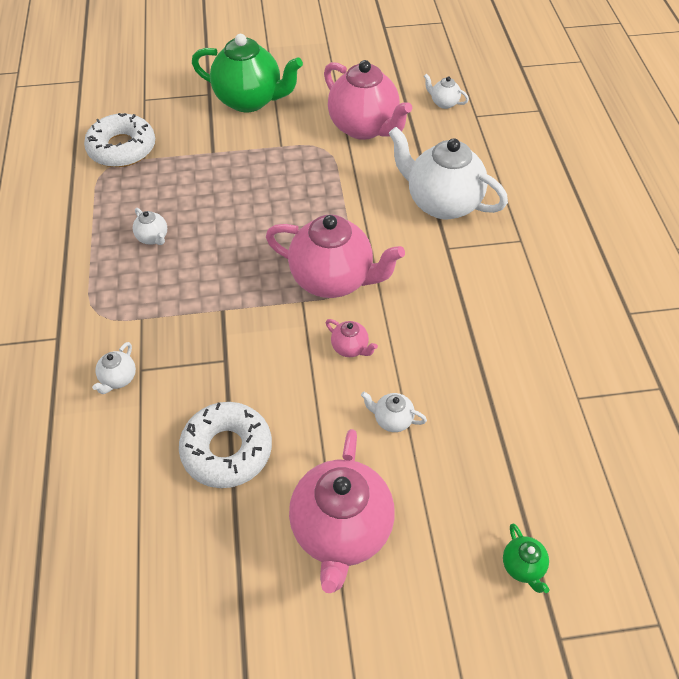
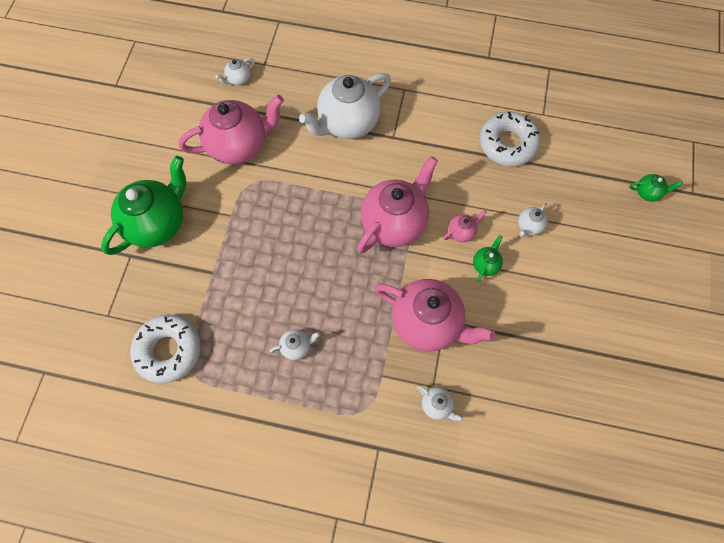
camera: 70 degrees left, 15 degrees up
white donut [179,402,272,488] -> white donut moved to [479,111,541,166]
pink teapot [289,429,395,593] -> pink teapot moved to [375,279,495,352]
none -> green teapot [473,235,503,282]

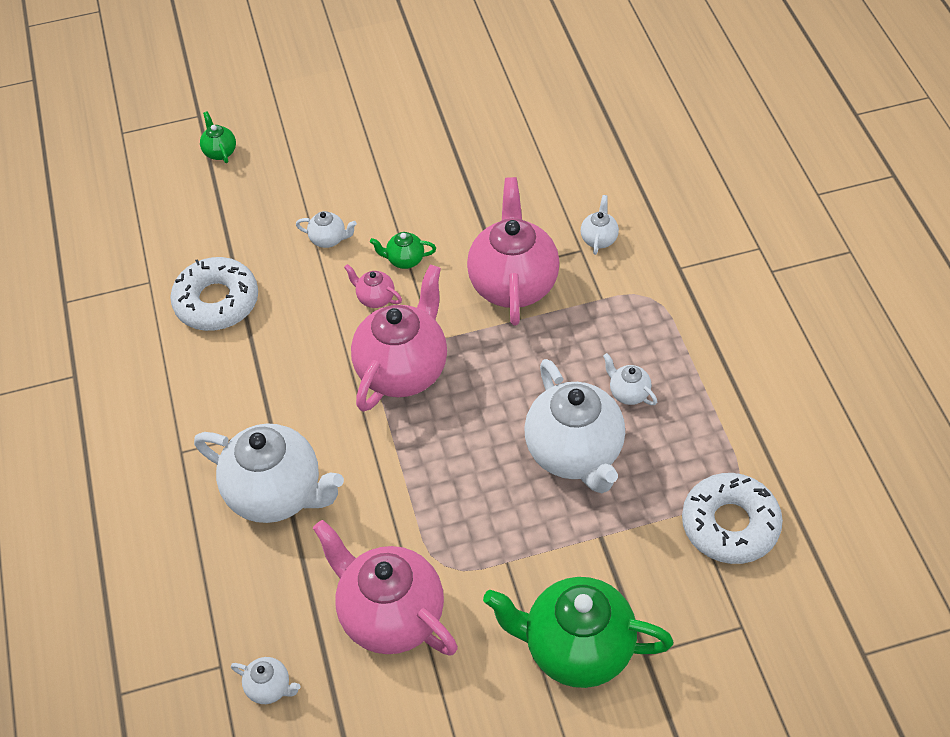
camera: 115 degrees left, 15 degrees down
pink teapot [357,156,438,254] -> pink teapot turned 105 degrees clockwise [351,265,447,412]
none -> white teapot [524,359,625,493]

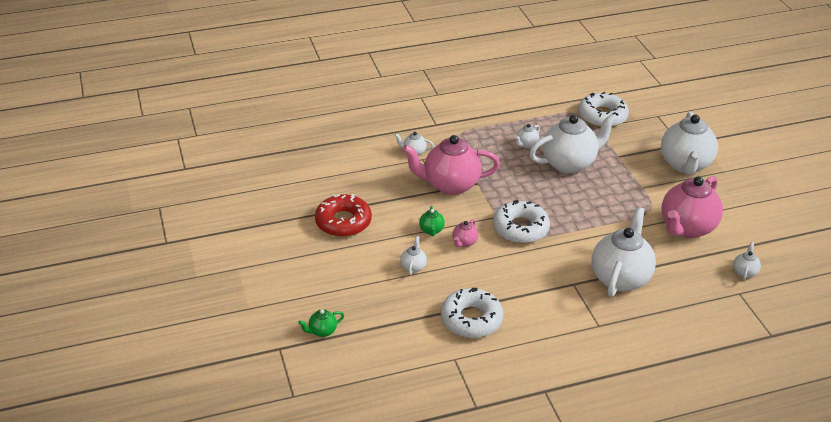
camera: 95 degrees left, 15 degrees down
pink teapot [351,265,447,412] -> white donut [493,200,550,244]
green teapot [483,577,674,688] -> white teapot [661,112,718,174]
none -> red donut [315,194,372,237]

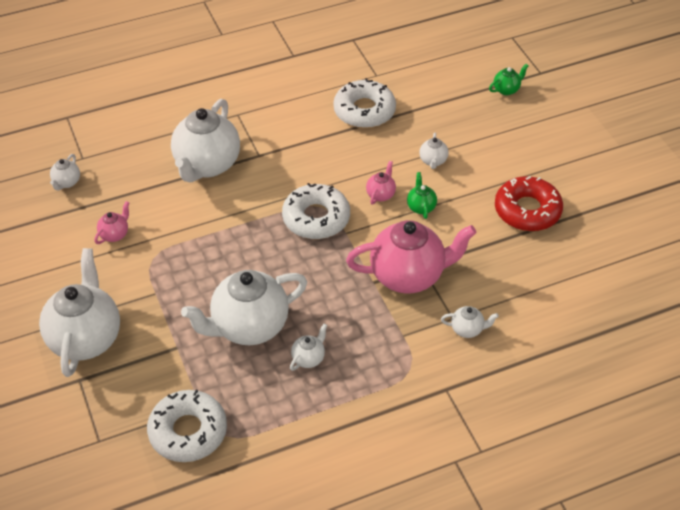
camera: 175 degrees right, 10 degrees up
pink teapot [662,176,723,238] -> pink teapot [94,201,129,244], size x0.43

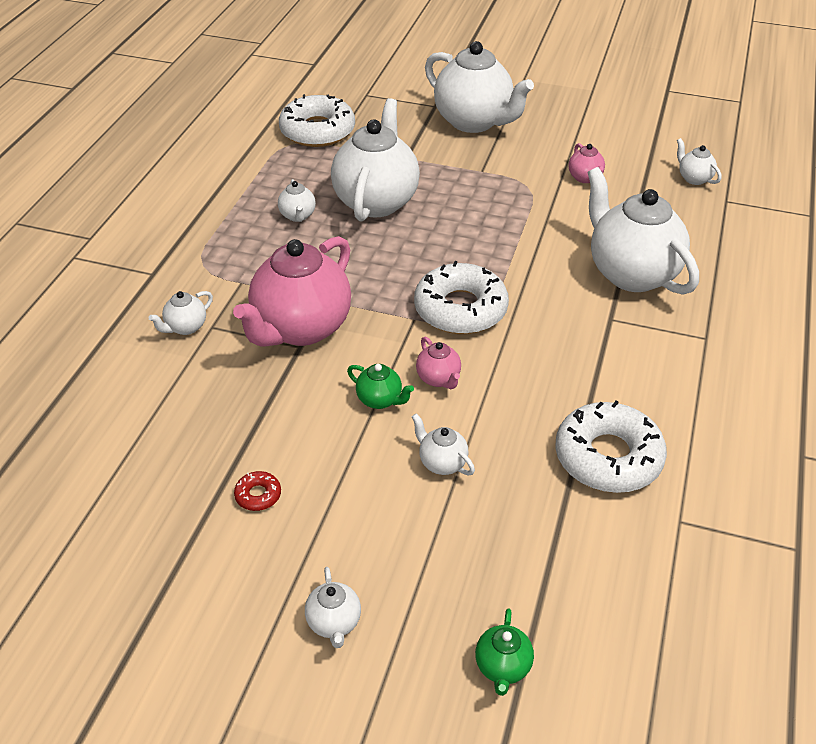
camera: 130 degrees right, 5 degrees down
red donut [495,176,563,231] -> red donut [234,471,281,511], size x0.41
none -> white teapot [305,567,361,648]

